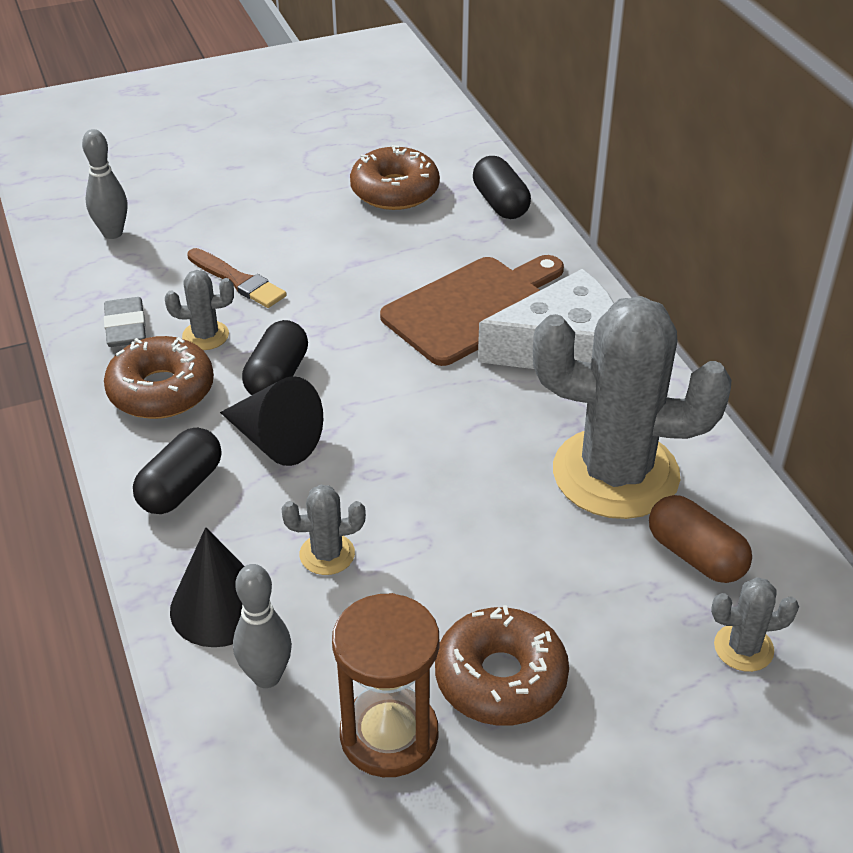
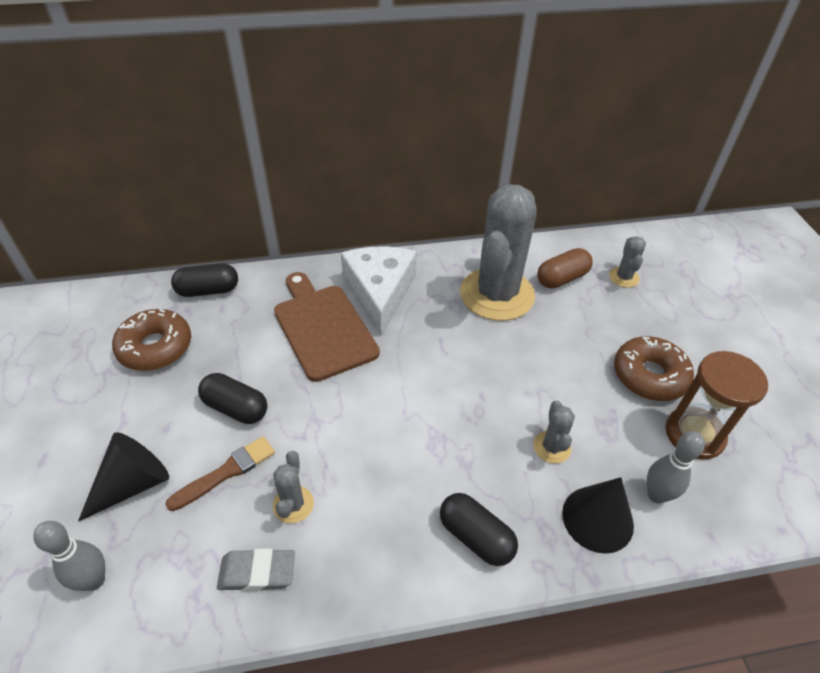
camera: 80 degrees left, 5 degrees up
brown donut [104,336,214,419] -> none
black cone [220,376,323,466] -> black cone moved to [78,432,169,522]
black capsule [242,320,308,395] -> black capsule moved to [198,373,268,424]

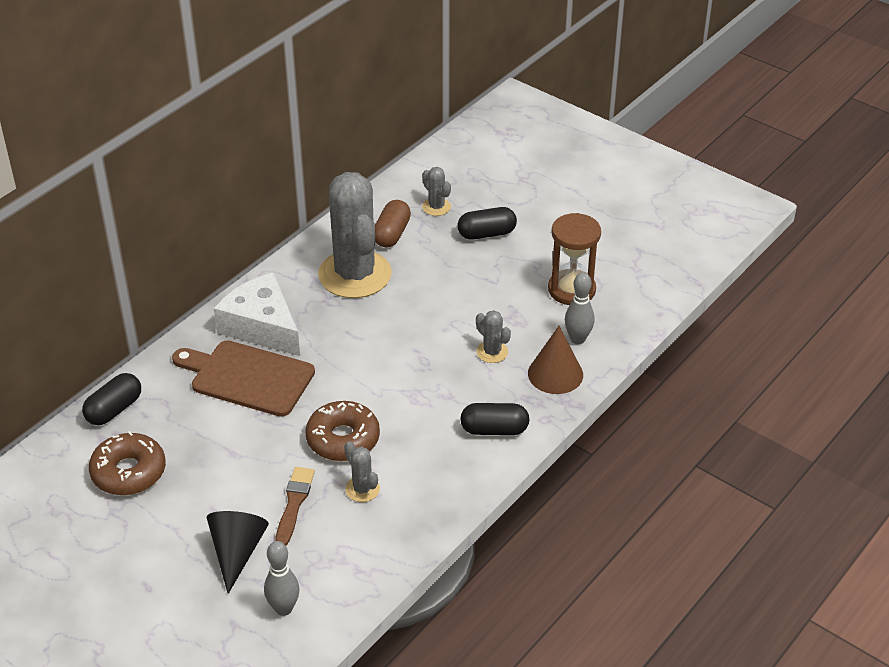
camera: 40 degrees left, 5 degrees down
black capsule [198,373,268,424] -> black capsule moved to [457,207,517,240]
grey eraser [217,549,295,591] -> none
black cone [562,477,634,554] -> brown cone [528,326,583,394]
brown donut [614,336,694,401] -> brown donut moved to [306,401,380,461]

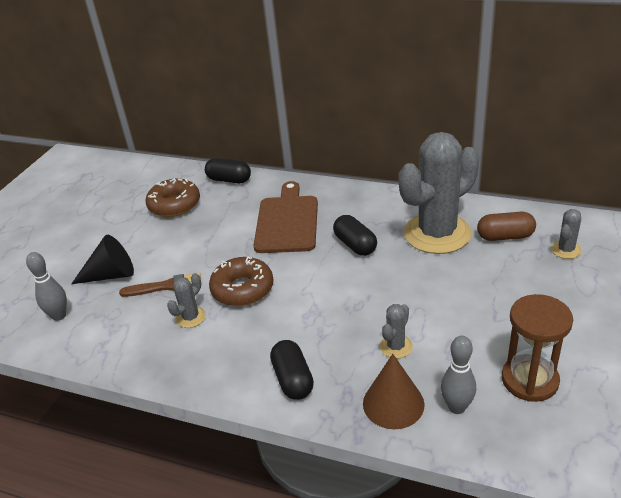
camera: 75 degrees right, 5 degrees down
white cheese [214,273,300,356] -> none
black capsule [457,207,517,240] -> black capsule moved to [333,215,377,256]

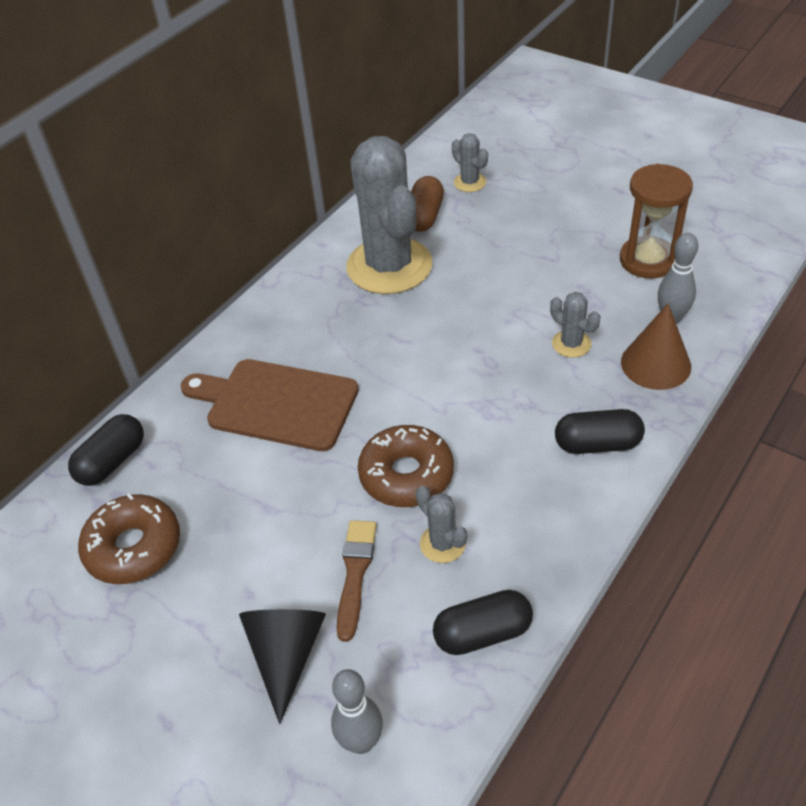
camera: 75 degrees left, 10 degrees up
black capsule [333,215,377,256] -> black capsule moved to [433,590,533,655]

